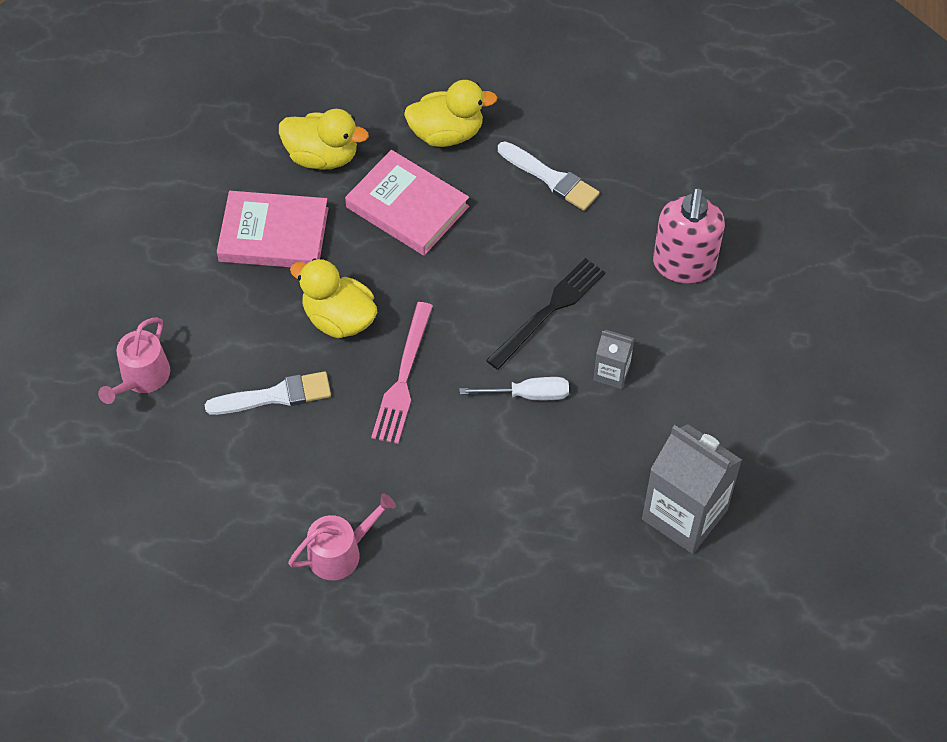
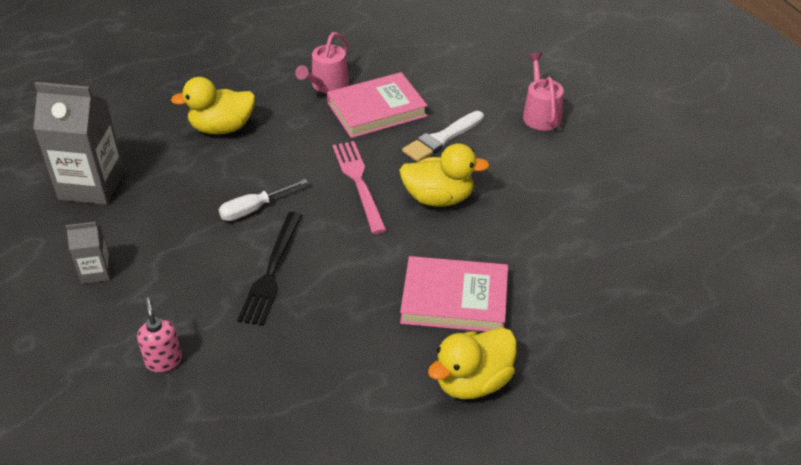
camera: 150 degrees right, 15 degrees down
pink book [217,191,328,268] -> pink book moved to [327,72,428,138]
yellow duck [279,109,369,170] -> yellow duck moved to [171,77,255,134]
white brush [498,141,599,211] -> none
grey carton [593,329,635,389] -> grey carton moved to [65,222,111,284]
pink soap dispenser [653,187,725,284] -> pink soap dispenser [137,297,182,372], size x0.55

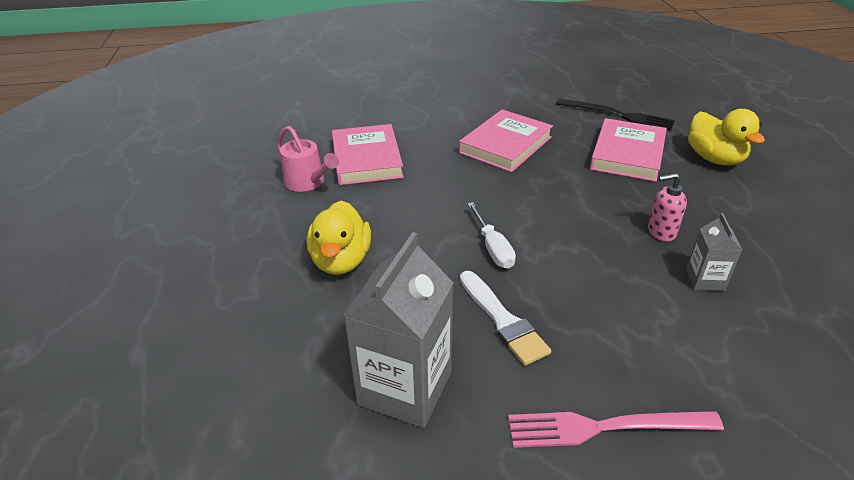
camera: 75 degrees left, 5 degrees down
grey carton [65,222,111,284] -> grey carton moved to [686,213,742,291]
pink soap dispenser [137,297,182,372] -> pink soap dispenser moved to [648,173,687,242]
black fork [237,212,302,326] -> black fork moved to [556,99,675,131]
pink fork [333,141,386,234] -> pink fork moved to [508,411,724,448]
yellow duck [399,143,490,207] -> pink book [459,109,553,172]
white brush [402,111,484,162] -> white brush moved to [460,271,551,366]
pink watering can [523,53,564,130] -> none

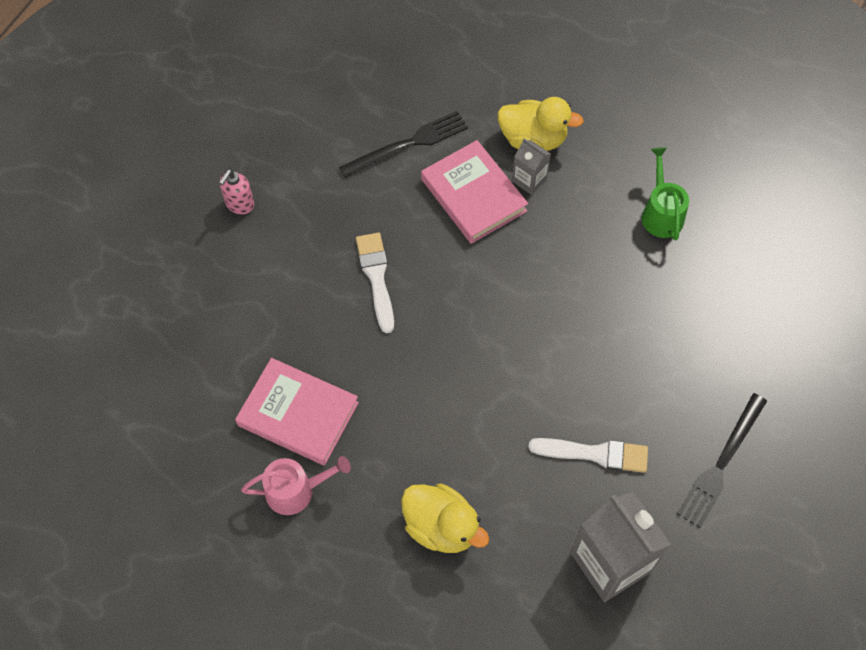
camera: 55 degrees left, 25 degrees up
pink book [459,109,553,172] -> white brush [356,233,394,333]
white screwdriver [467,202,516,269] -> none
pink fork [508,411,724,448] -> black fork [677,393,767,528]
pink soap dispenser [648,173,687,242] -> pink soap dispenser moved to [219,169,254,214]
grey carton [686,213,742,291] -> grey carton moved to [512,138,551,195]
none -> green watering can [642,147,689,240]

